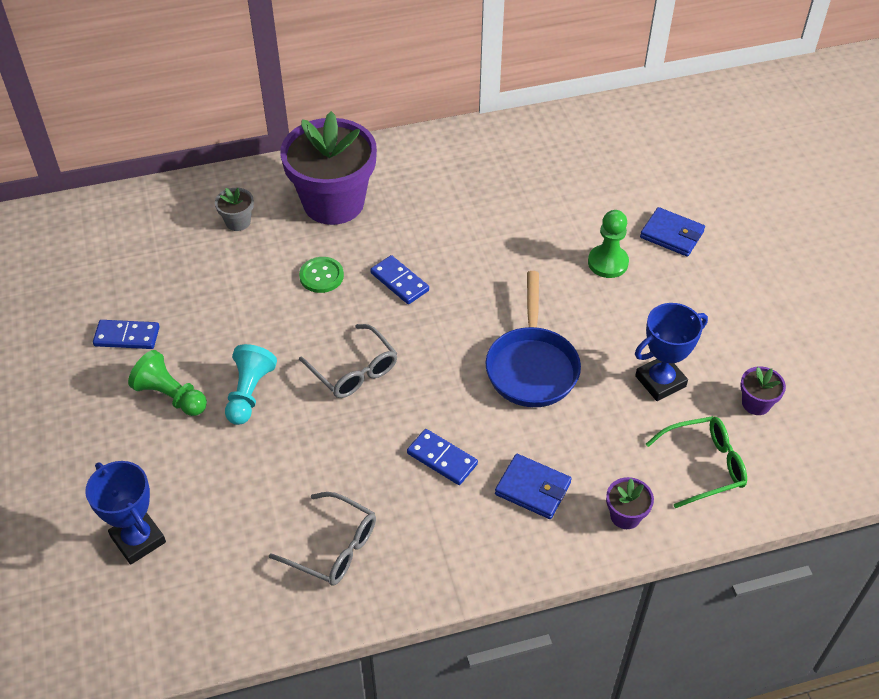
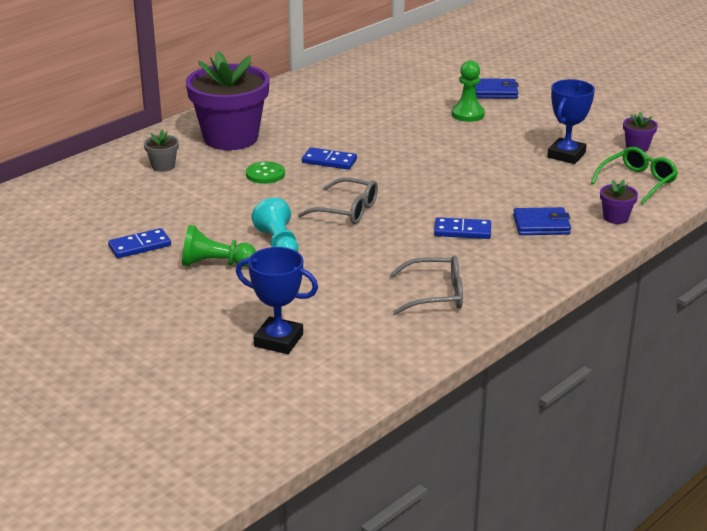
camera: 30 degrees left, 20 degrees down
blue pan [485,271,581,407] -> none

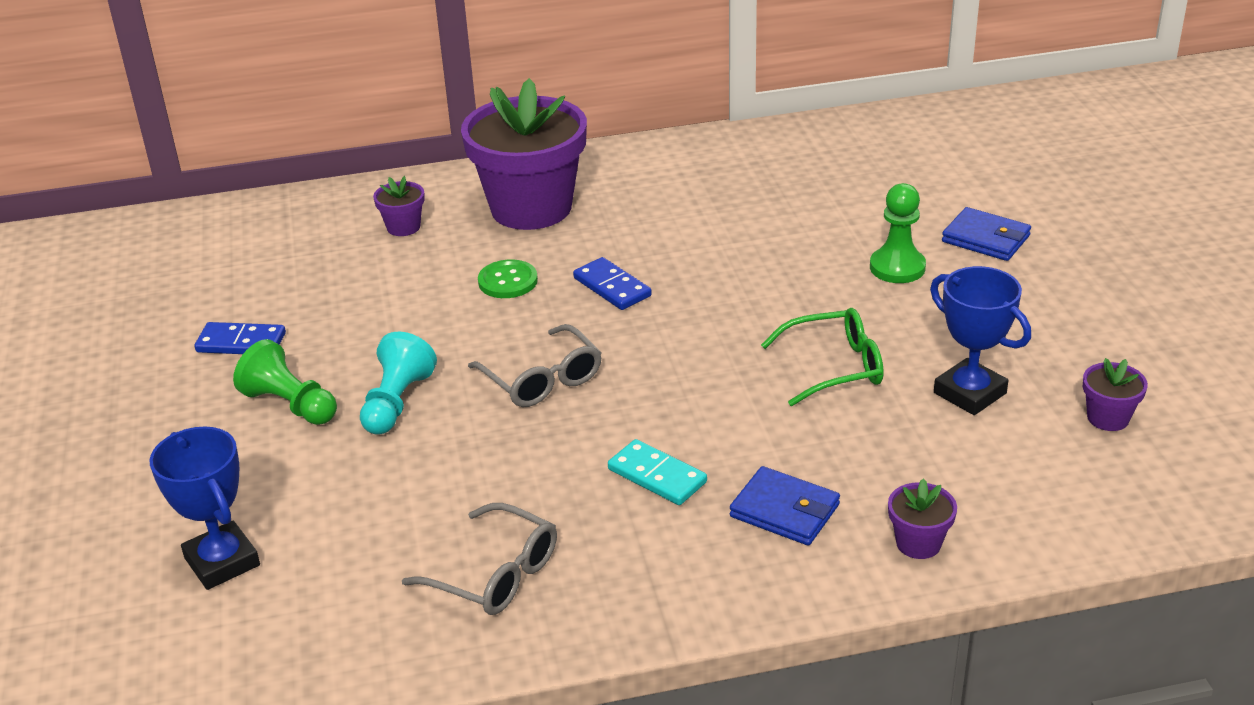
camera: 35 degrees right, 5 degrees up
grey flower pot [144,129,179,172] -> purple flower pot [373,176,425,236]
blue domino [434,217,491,239] -> turquoise domino [608,439,707,505]
blue trophy [547,79,595,164] -> blue trophy turned 75 degrees clockwise [930,266,1031,415]
green glasses [591,147,678,204] -> green glasses moved to [761,308,883,406]

